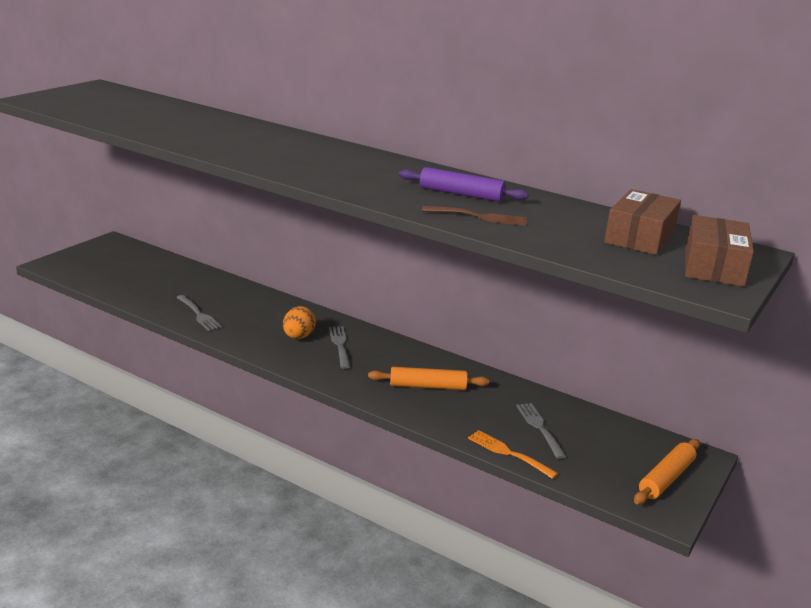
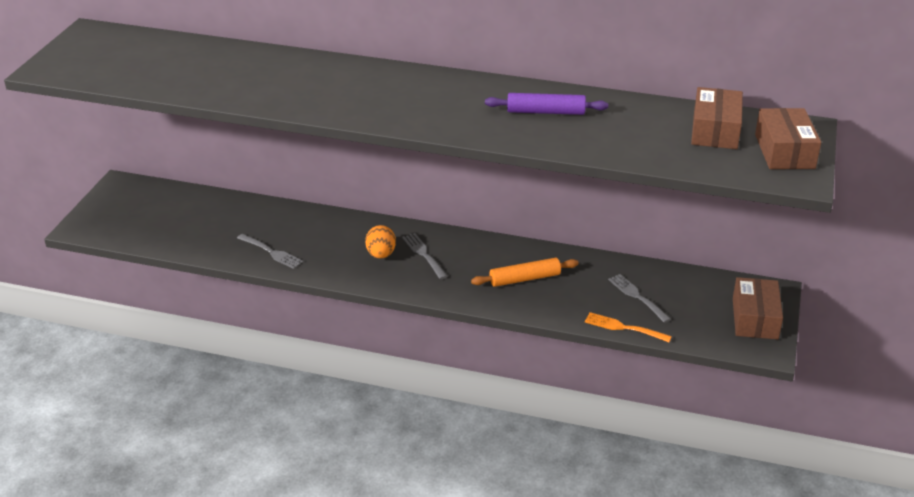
camera: 15 degrees left, 10 degrees up
brown fork [422,206,527,226] -> none
orange rolling pin [634,439,700,504] -> brown box [733,277,783,339]

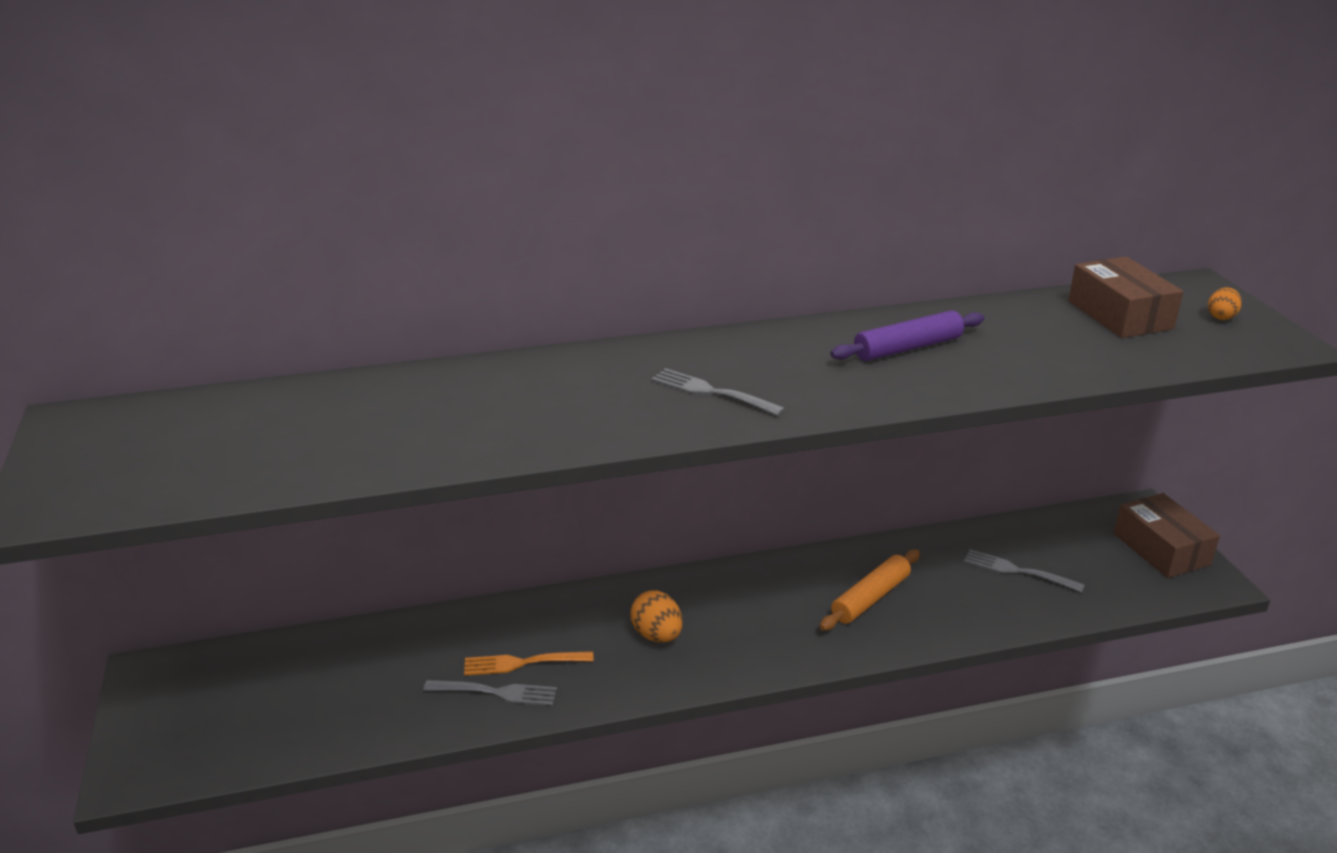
camera: 30 degrees left, 5 degrees down
grey fork [402,233,448,279] -> grey fork moved to [652,368,785,416]
orange fork [585,312,672,342] -> orange fork moved to [464,651,594,676]
brown box [755,108,821,169] -> orange egg [1208,287,1242,320]

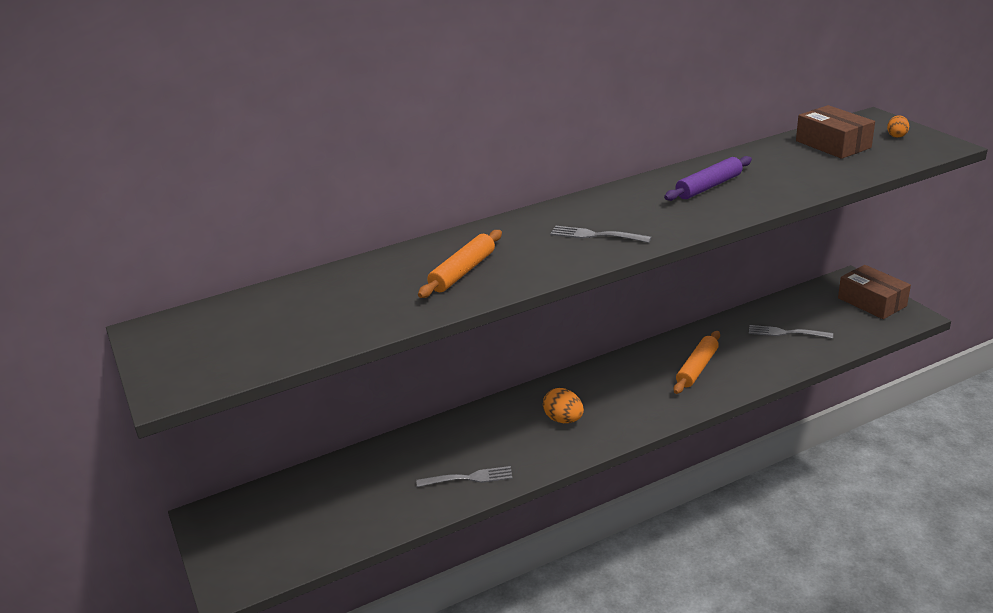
camera: 10 degrees left, 0 degrees up
orange fork [464,651,594,676] -> none
none -> orange rolling pin [418,230,502,298]

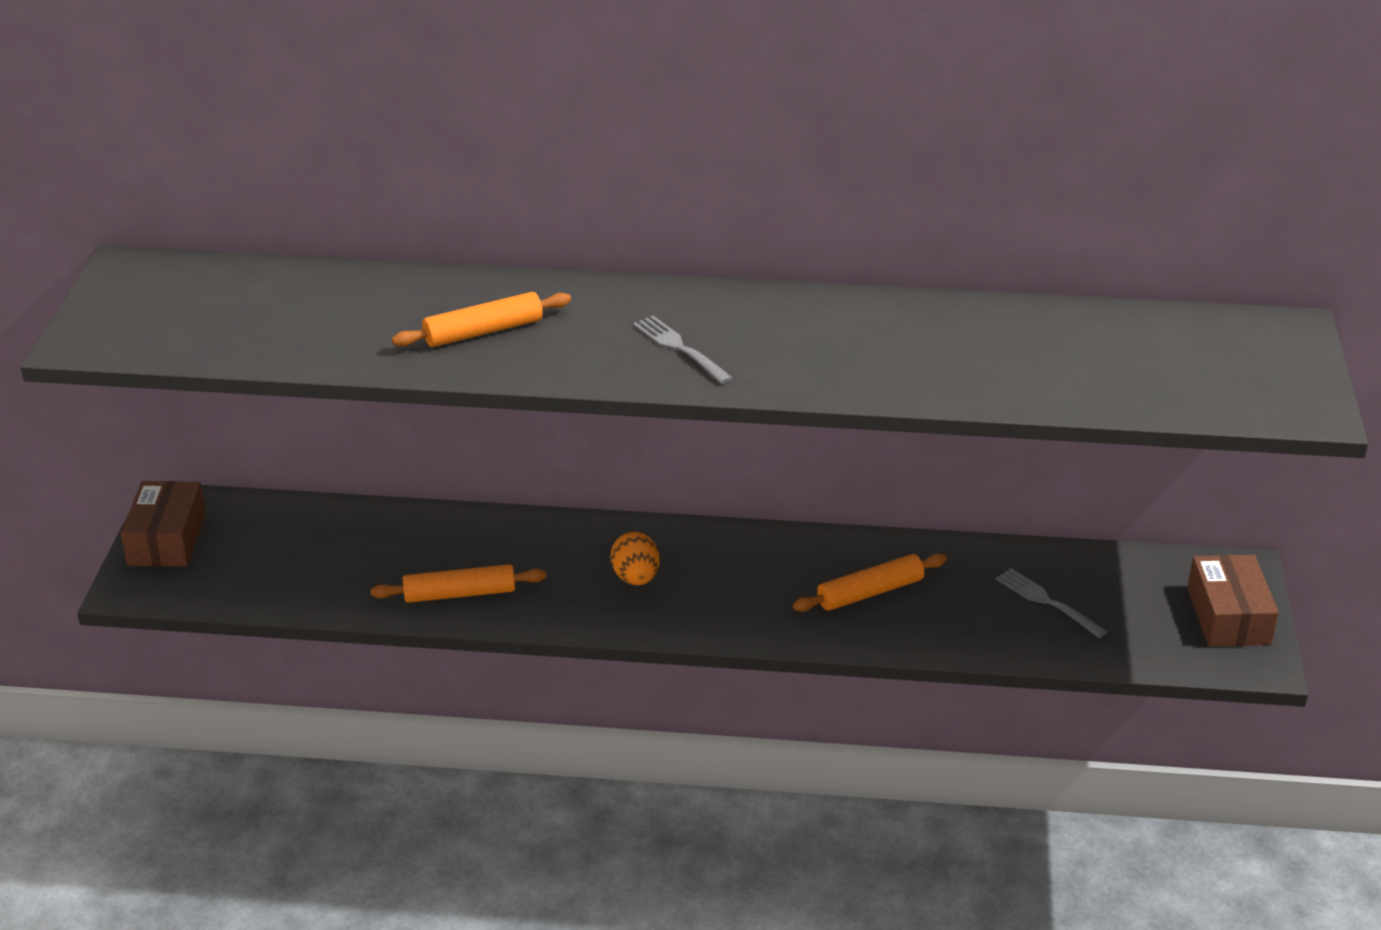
camera: 30 degrees right, 5 degrees up
grey fork [416,466,513,487] -> orange rolling pin [371,564,546,603]
purple rolling pin [664,156,752,201] -> none
brown box [796,105,875,159] -> brown box moved to [121,481,206,566]
orange egg [887,115,909,138] -> none

